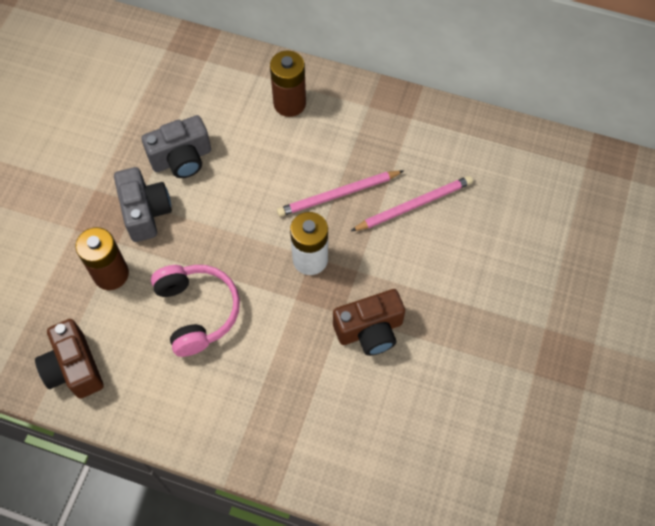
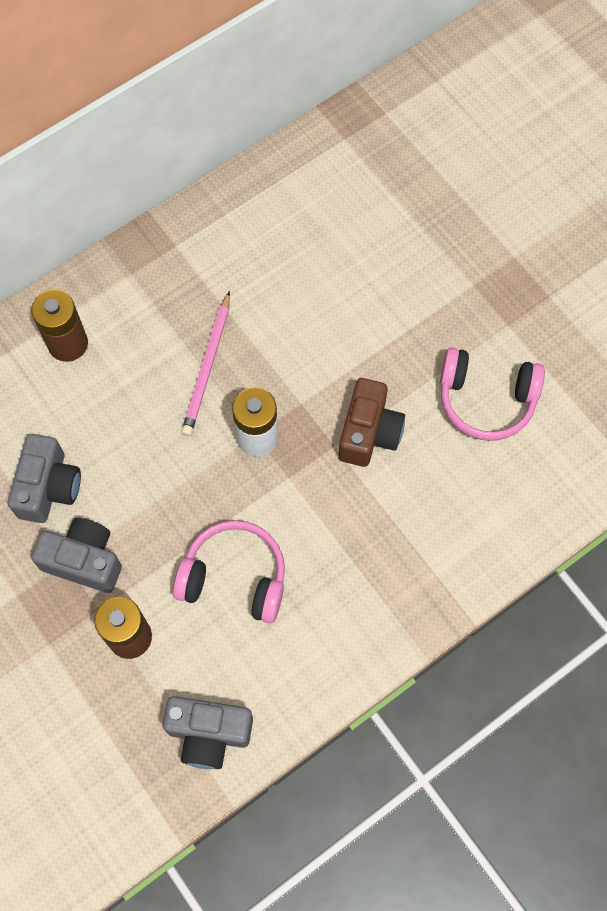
camera: 55 degrees left, 5 degrees up
brown camera [35,319,104,399] -> grey camera [163,696,253,769]
pink pencil [351,176,473,231] -> none
none -> pink headphones [440,348,545,441]

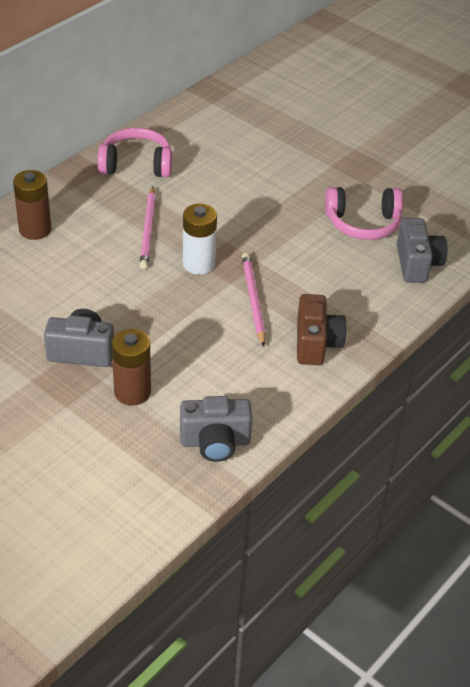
camera: 15 degrees left, 25 degrees down
grey camera [8,434,81,523] -> grey camera moved to [397,218,447,282]
pink headphones [173,520,285,624] -> pink headphones moved to [97,128,172,177]
brown camera [339,378,405,467] -> brown camera moved to [297,294,347,365]
none -> pink pencil [242,253,266,347]

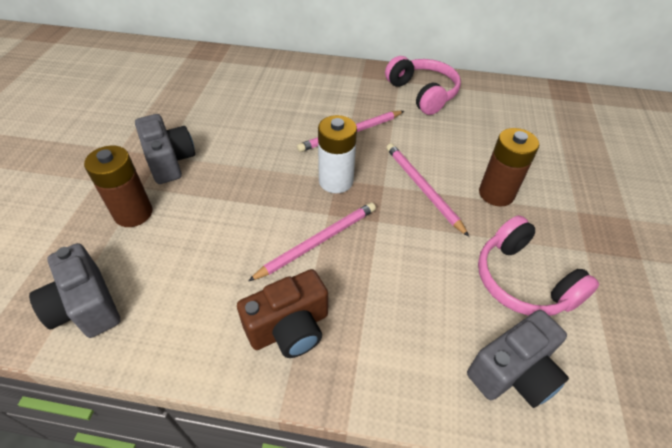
camera: 60 degrees right, 5 degrees up
brown battery [13,170,51,240] -> brown battery moved to [479,128,539,207]
none -> pink pencil [386,143,469,237]

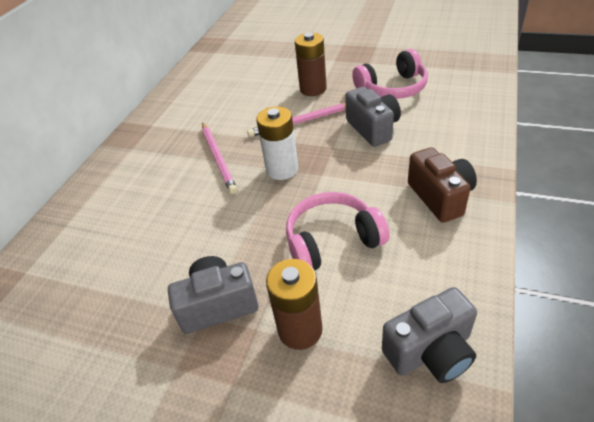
camera: 75 degrees left, 5 degrees down
pink pencil [248,202,376,281] -> none
pink headphones [385,56,461,115] -> pink headphones moved to [286,192,390,270]
grey camera [467,310,569,408] -> grey camera moved to [345,87,401,147]

